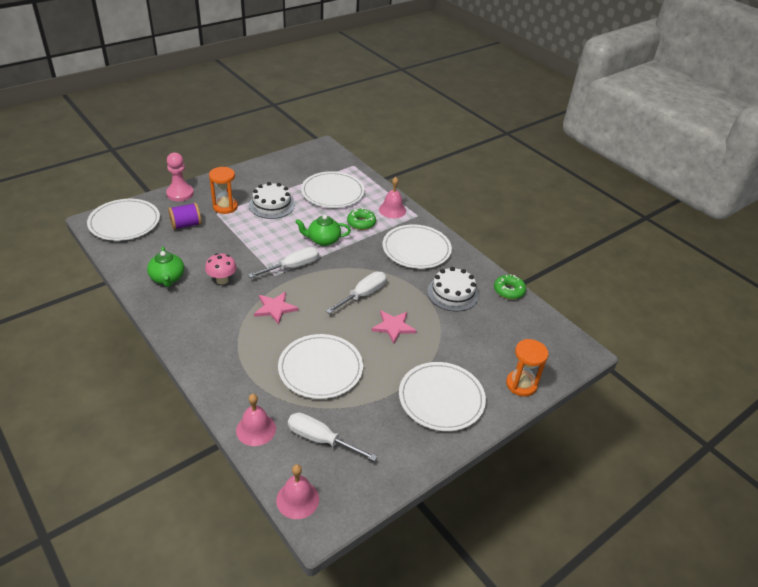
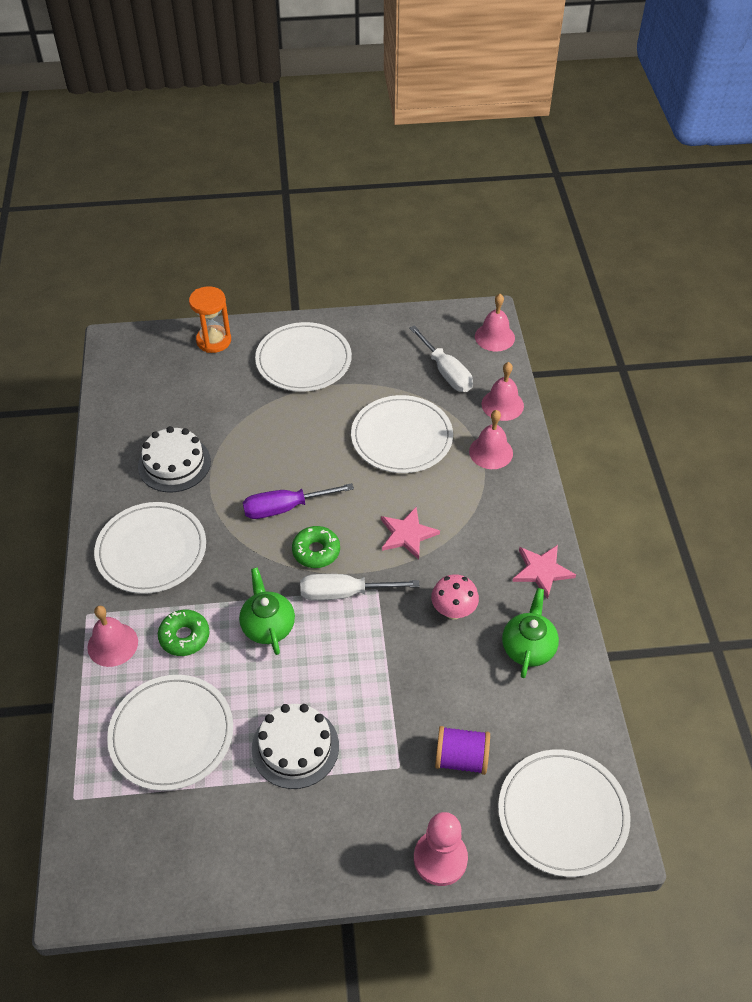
camera: 145 degrees left, 10 degrees up
orange hourglass [209,167,238,214] -> none
green teapot [295,215,351,246] -> green teapot turned 135 degrees counterclockwise [239,567,295,655]
white screwdriver [326,271,386,314] -> purple screwdriver [243,483,354,519]
pink star [372,310,417,344] -> pink star moved to [512,545,576,599]
green donut [494,274,526,299] -> green donut moved to [292,526,340,568]
none -> pink bell [469,410,513,469]

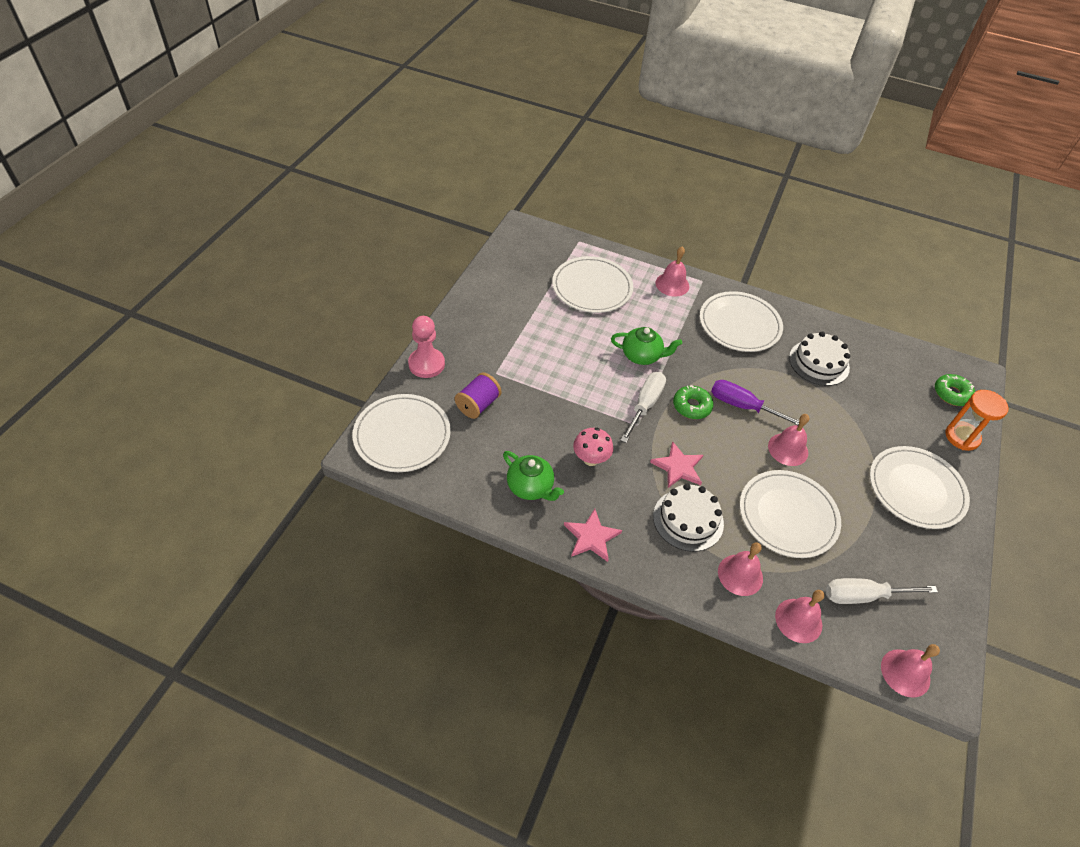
camera: 115 degrees right, 0 degrees up
green donut [158,609,210,656] -> green donut moved to [935,374,975,406]
purple screwdriver [243,483,354,519] -> purple screwdriver turned 75 degrees counterclockwise [711,380,799,425]
white cake [252,704,339,789] -> white cake moved to [653,483,724,552]
none -> pink bell [768,414,809,466]

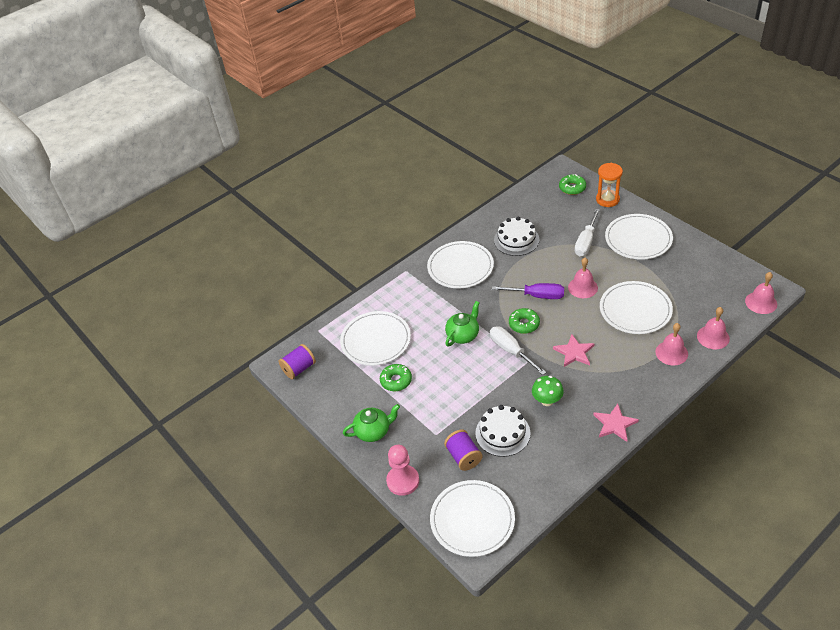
camera: 55 degrees left, 5 degrees down
green teapot [503,451,564,501] -> green teapot moved to [343,404,400,442]
pink mushroom [573,428,613,466] -> green mushroom [532,376,564,406]
white cake [653,483,724,552] -> white cake moved to [475,405,531,457]
pink bell [655,247,689,297] -> none
purple screwdriver [711,380,799,425] -> purple screwdriver turned 135 degrees counterclockwise [492,283,564,299]
white screwdriver [826,578,938,604] -> white screwdriver moved to [575,209,600,256]
none -> purple spool [279,344,316,379]
none -> green donut [380,364,412,391]

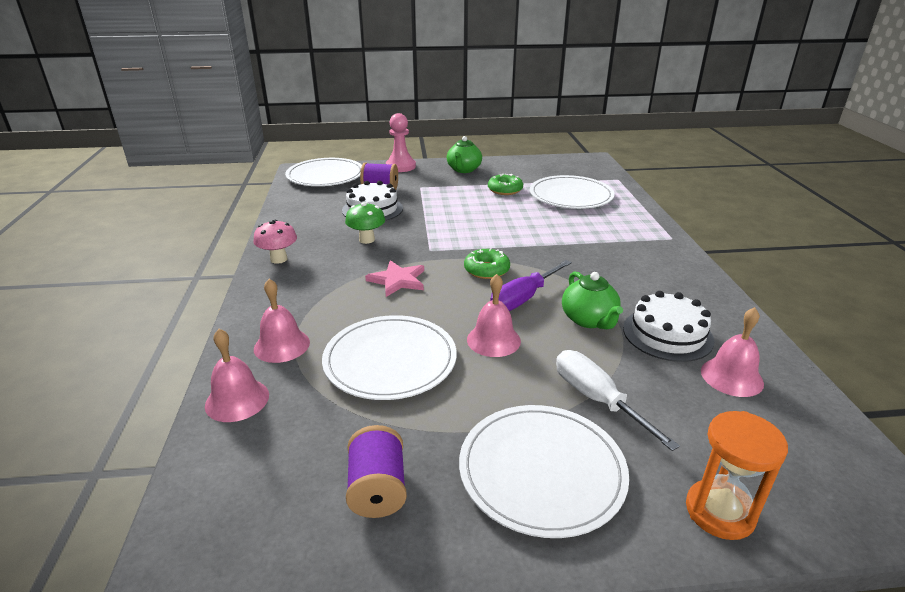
camera: 120 degrees right, 15 degrees down
purple spool [279,344,316,379] -> purple spool moved to [346,425,407,518]
white plate [427,241,494,288] -> none
green teapot [445,301,480,346] -> green teapot moved to [562,272,623,329]
white screwdriver [490,326,547,375] -> none
green donut [559,174,586,195] -> none
pink star [593,404,639,442] -> pink mushroom [253,220,297,264]
pink bell [745,272,777,314] -> pink bell moved to [701,307,764,397]

